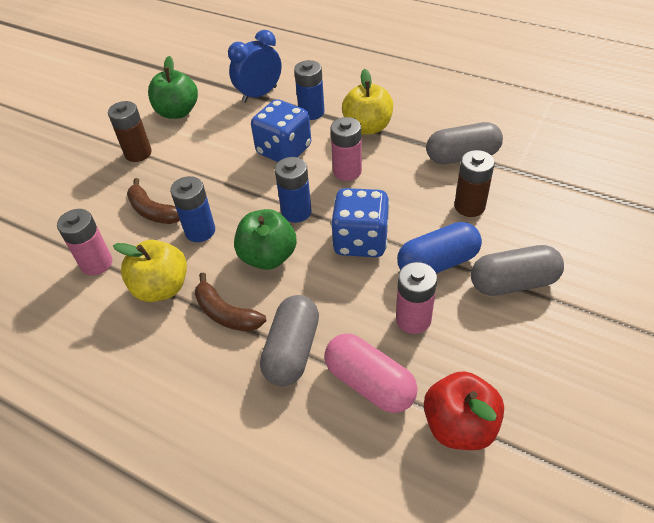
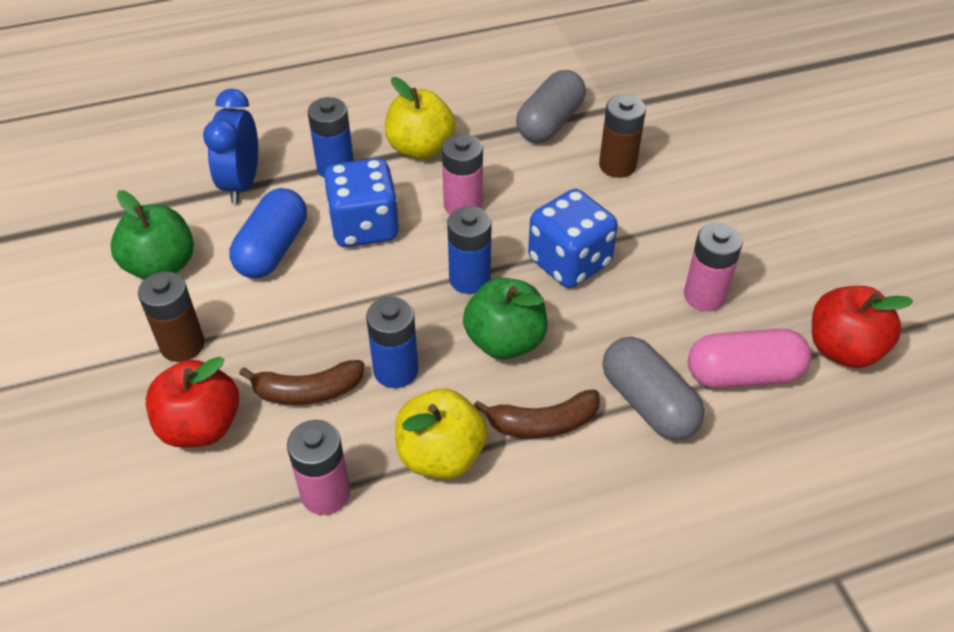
camera: 50 degrees left, 0 degrees up
blue capsule [397,222,482,273] -> blue capsule moved to [229,188,307,278]
grey capsule [471,245,564,296] -> none
none -> red apple [146,357,239,448]

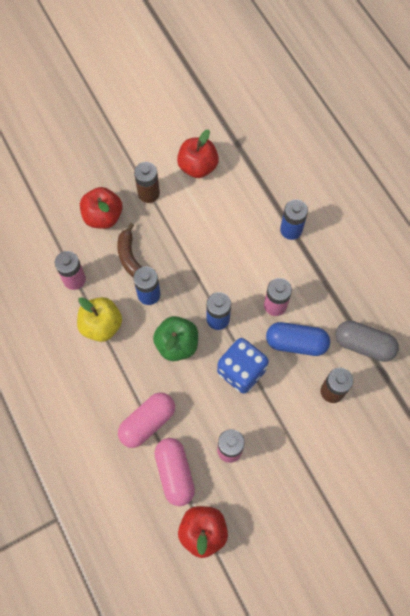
camera: 80 degrees right, 20 degrees up
green apple [110,190,194,279] -> red apple [177,129,219,178]
blue clock [203,89,258,204] -> none
blue capsule [229,188,307,278] -> blue capsule moved to [266,322,330,356]
blue dice [323,158,399,247] -> none
yellow apple [385,77,455,159] -> none
brown banana [474,390,600,438] -> none
grey capsule [603,337,704,440] -> pink capsule [118,393,175,448]

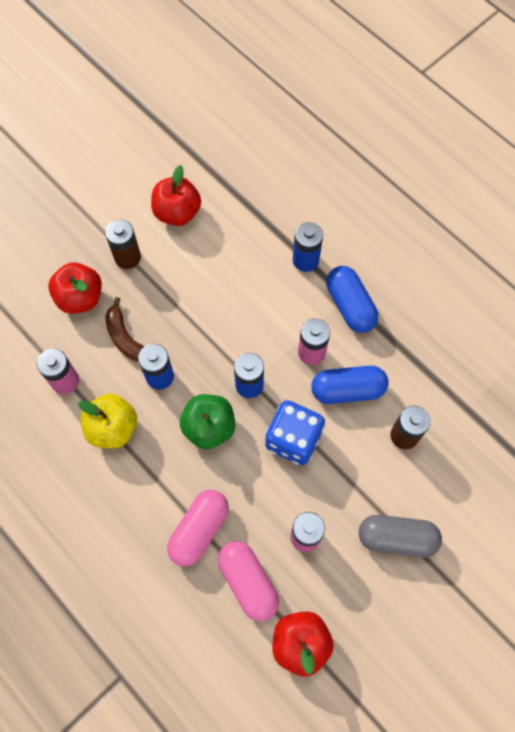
camera: 15 degrees left, 0 degrees up
grey capsule [336,320,399,362] -> grey capsule moved to [359,515,442,558]
none -> blue capsule [326,266,378,333]

